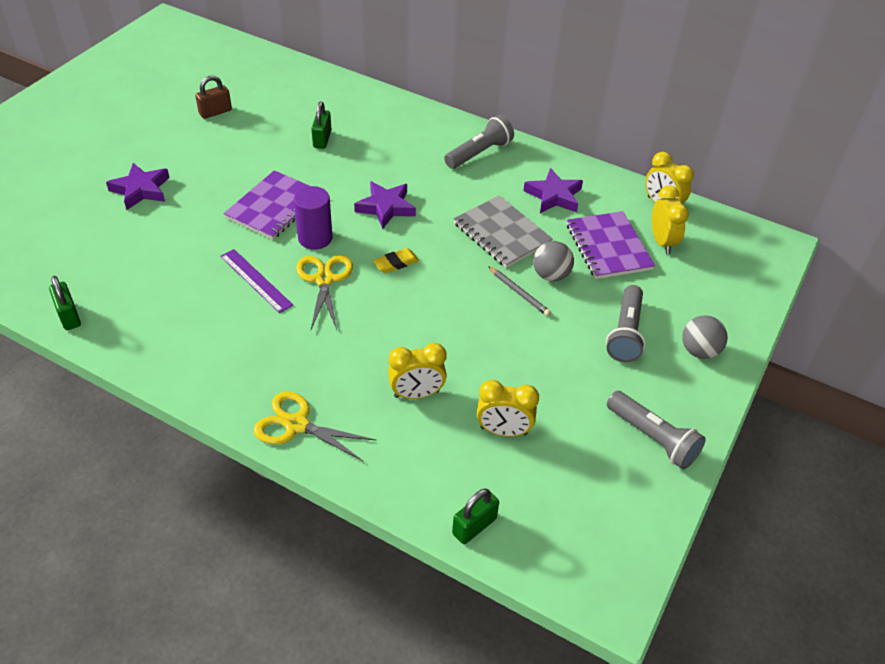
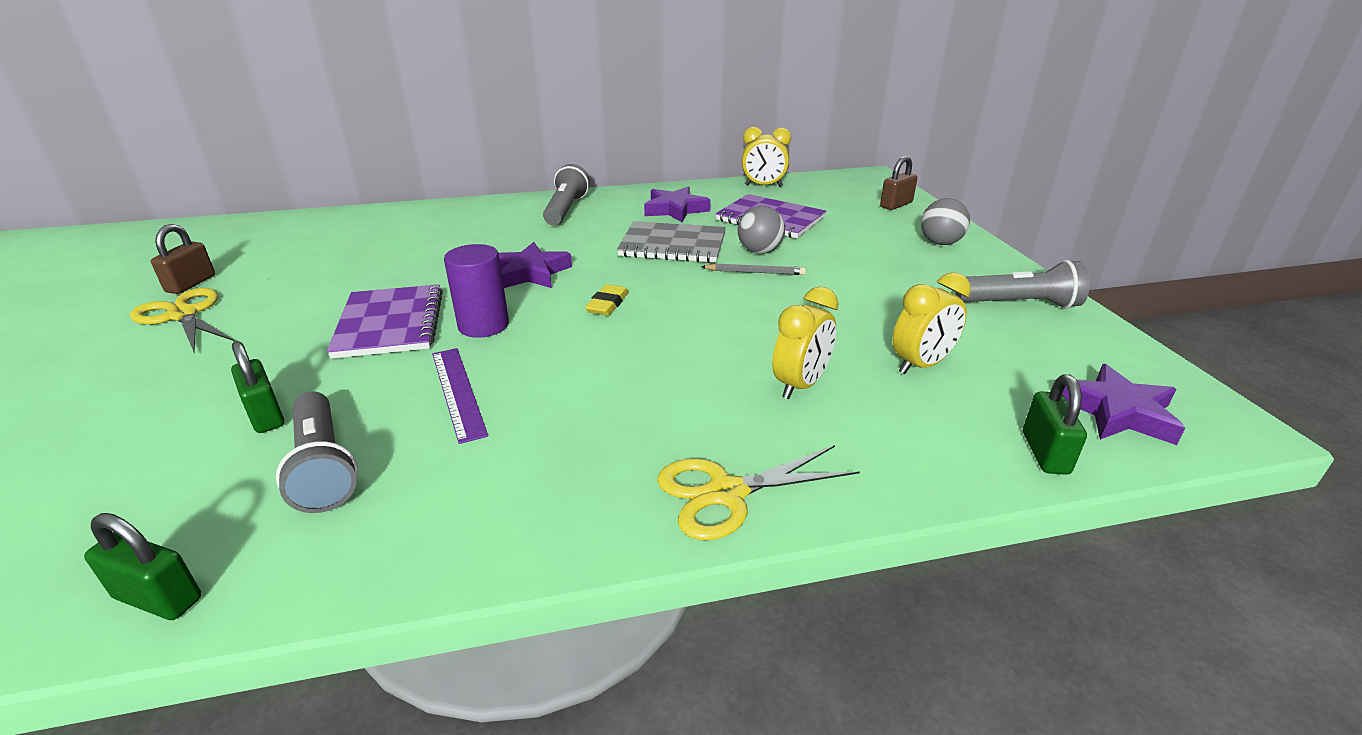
camera: 40 degrees left, 15 degrees down
purple star [106,163,170,210] -> purple star moved to [1062,364,1185,445]
purple ruler [220,249,293,313] -> purple ruler turned 60 degrees clockwise [432,348,488,444]
yellow scissors [296,255,353,330] -> yellow scissors moved to [130,288,235,352]
green padlock [311,102,332,149] -> green padlock moved to [231,341,284,433]
grey flashlight [606,285,645,362] -> grey flashlight moved to [276,391,358,513]
yellow clock [652,185,689,254] -> none
none -> brown padlock [880,156,917,210]

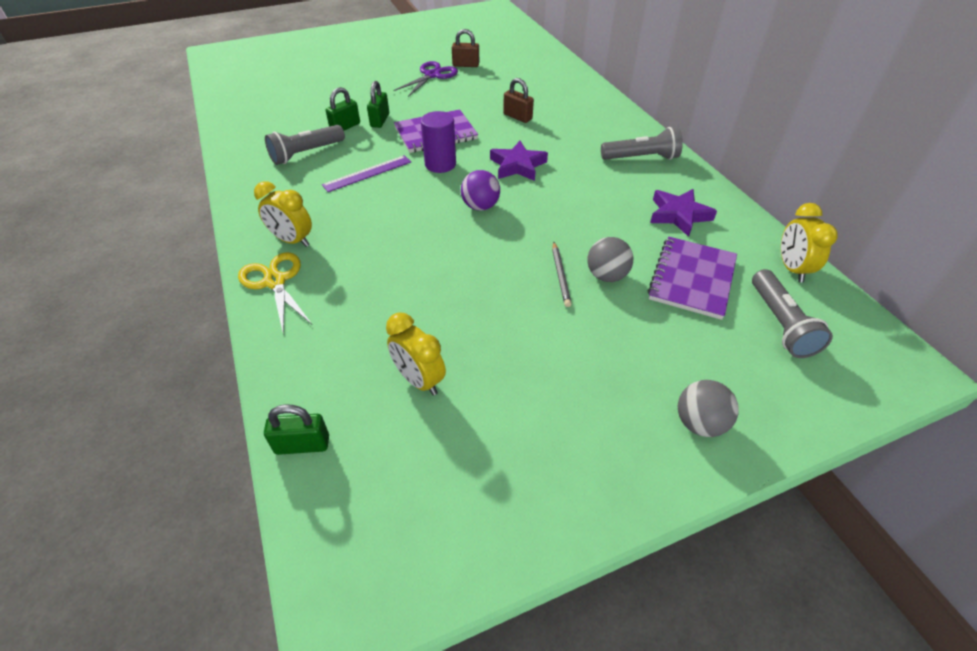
camera: 80 degrees right, 15 degrees up
green padlock [84,513,202,620] -> green padlock moved to [367,81,389,128]
yellow scissors [130,288,235,352] -> purple scissors [393,61,458,97]
yellow eraser [585,284,629,316] -> purple ball [461,170,500,211]
grey notebook [617,221,726,263] -> none
yellow clock [772,287,838,399] -> yellow clock moved to [254,181,312,247]
brown padlock [880,156,917,210] -> brown padlock moved to [503,78,534,123]
grey flashlight [956,260,1090,309] -> grey flashlight moved to [752,269,833,358]
purple star [1062,364,1185,445] -> none

